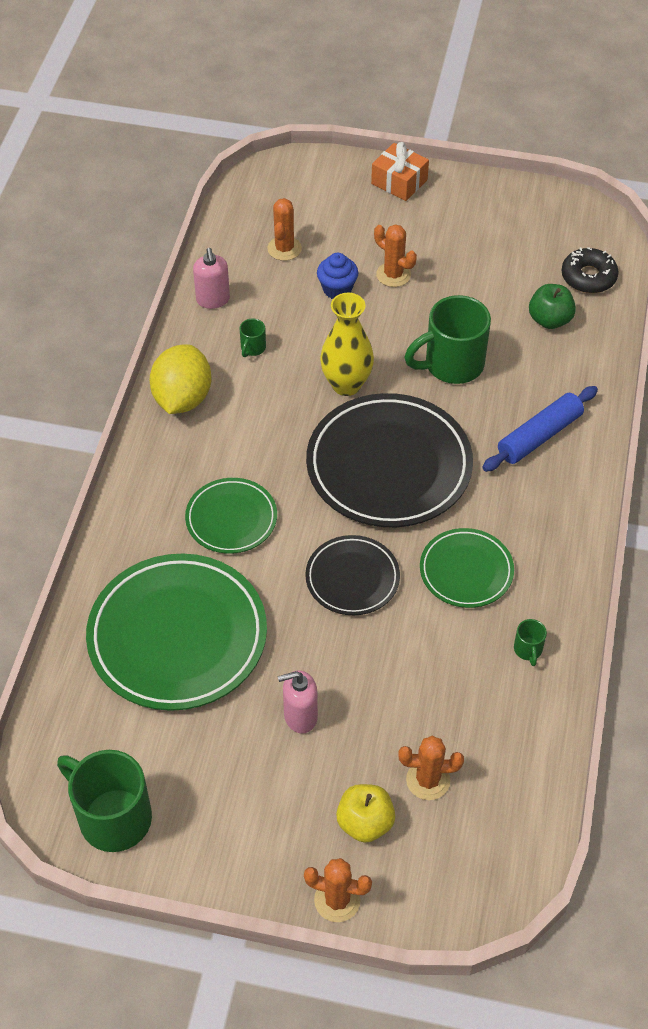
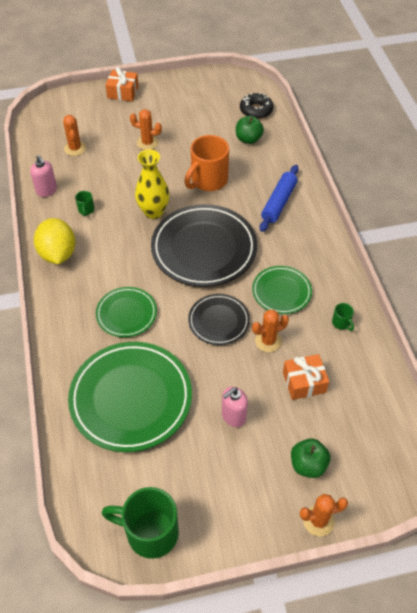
camera: 25 degrees left, 0 degrees up
blue cupcake [317,253,358,299] -> none
yellow apple [336,784,395,843] -> green apple [291,438,330,478]
orange cactus [398,736,464,800] -> orange cactus moved to [252,310,289,352]
green mug [404,295,491,384] -> orange mug [184,135,229,191]
none -> orange gift [283,354,329,400]

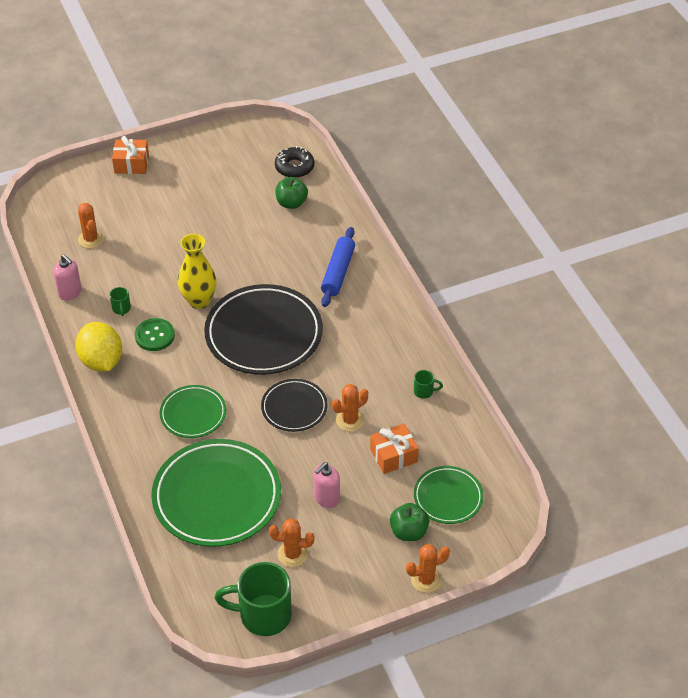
camera: 10 degrees left, 5 degrees down
orange cactus [130,109,162,150] -> orange cactus moved to [269,519,315,567]
orange mug [184,135,229,191] -> none
green plate [252,266,312,314] -> green plate moved to [414,466,483,524]
green mug [332,303,354,331] -> green mug turned 45 degrees counterclockwise [414,370,443,399]
none -> green button [135,318,175,351]

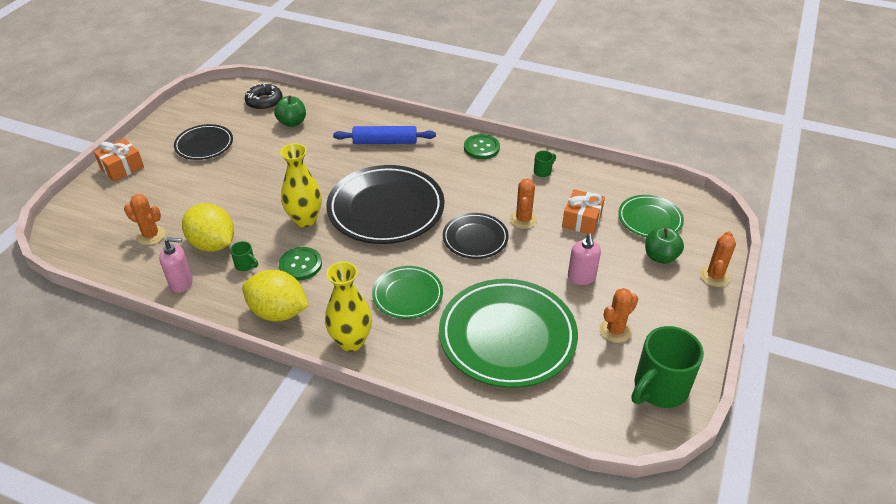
camera: 45 degrees left, 5 degrees down
blue rolling pin [321,227,355,307] -> blue rolling pin turned 60 degrees counterclockwise [333,126,436,144]
none -> black plate [174,124,233,160]
none -> yellow lemon [182,203,234,252]
none -> yellow vase [325,262,372,352]
none -> green button [464,134,500,159]

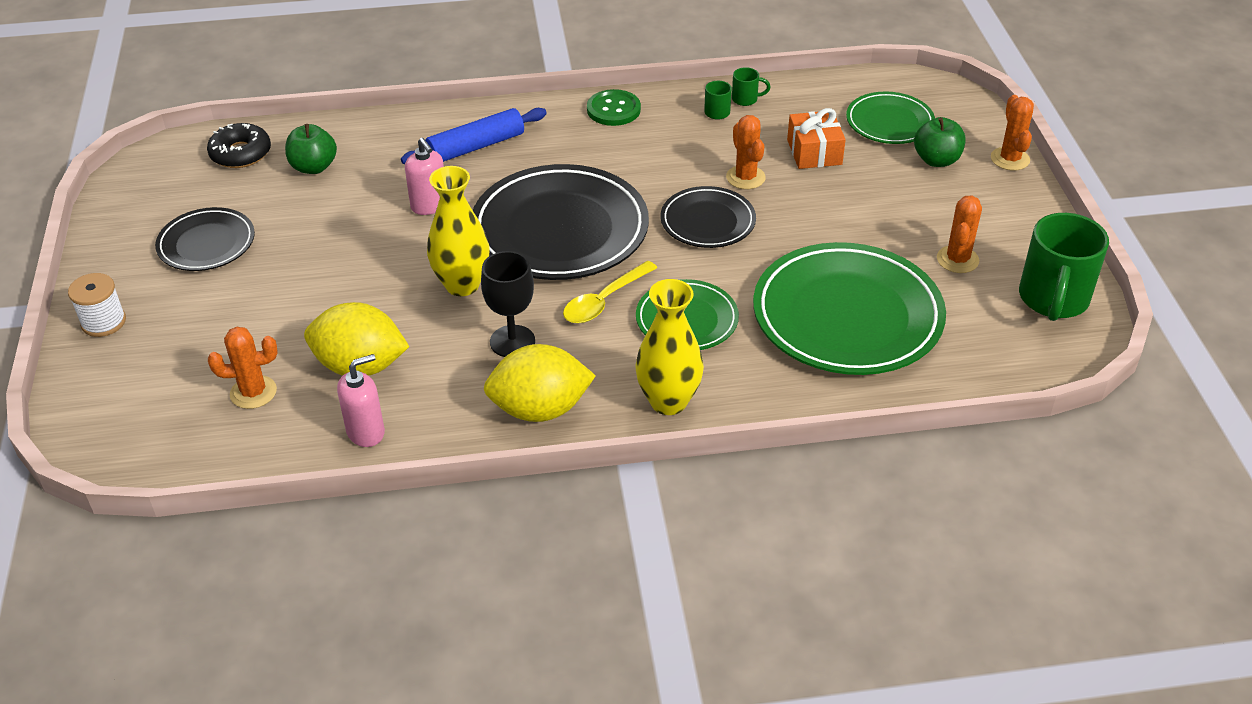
camera: 30 degrees left, 0 degrees up
orange gift [94,138,144,181] -> white spool [68,273,126,337]
green mug [230,241,258,271] -> green mug moved to [732,67,771,106]
green button [279,247,322,280] -> black goblet [481,251,535,357]
pink soap dispenser [568,234,601,285] -> pink soap dispenser moved to [405,138,444,215]
none -> yellow spoon [563,261,657,323]

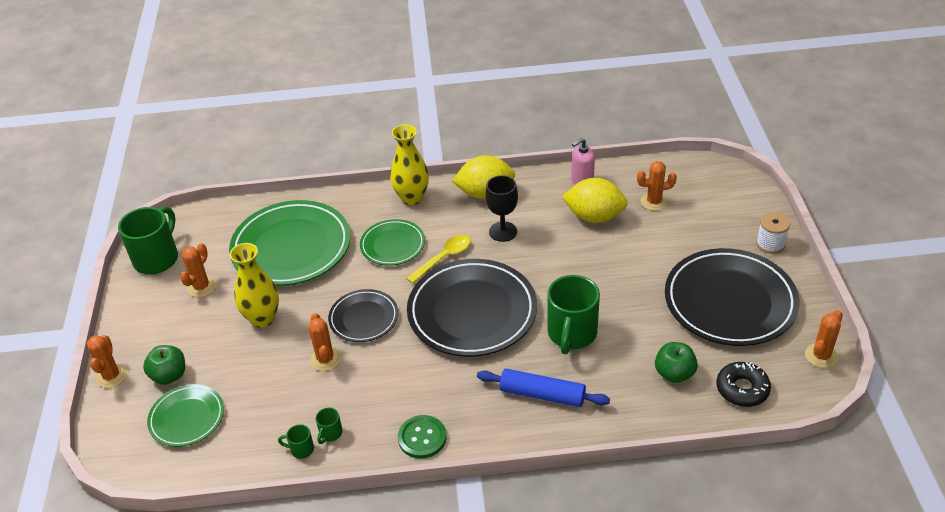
camera: 175 degrees left, 0 degrees up
black plate [155,207,255,271] -> black plate [665,248,799,346], size x1.85
blue rolling pin [401,108,547,164] -> blue rolling pin turned 45 degrees clockwise [477,369,610,407]
pink soap dispenser [405,138,444,215] -> green mug [547,275,600,354]
yellow vase [427,166,489,296] -> yellow vase moved to [230,243,279,328]
orange gift [787,108,846,169] -> none
none -> orange cactus [805,310,843,368]

